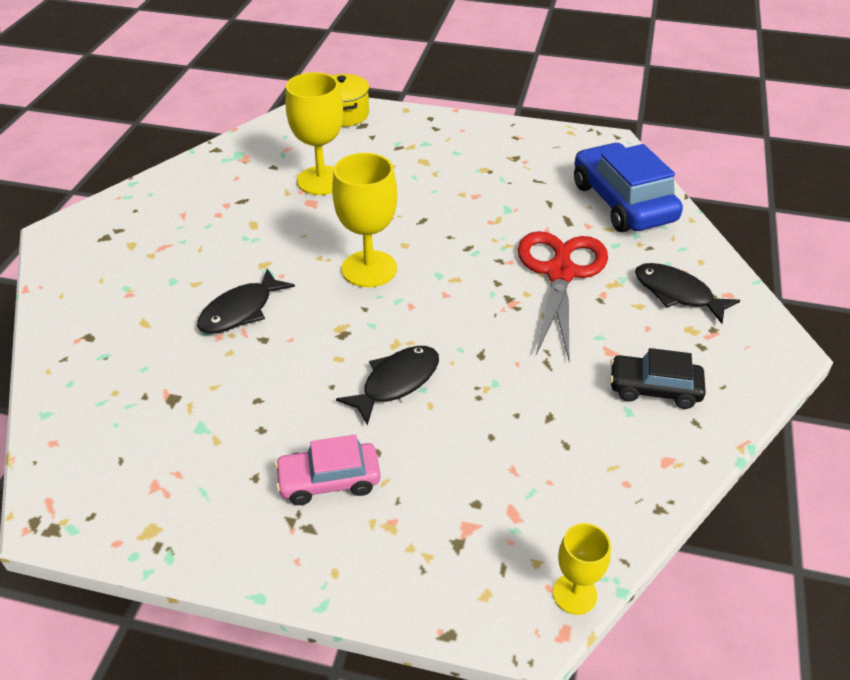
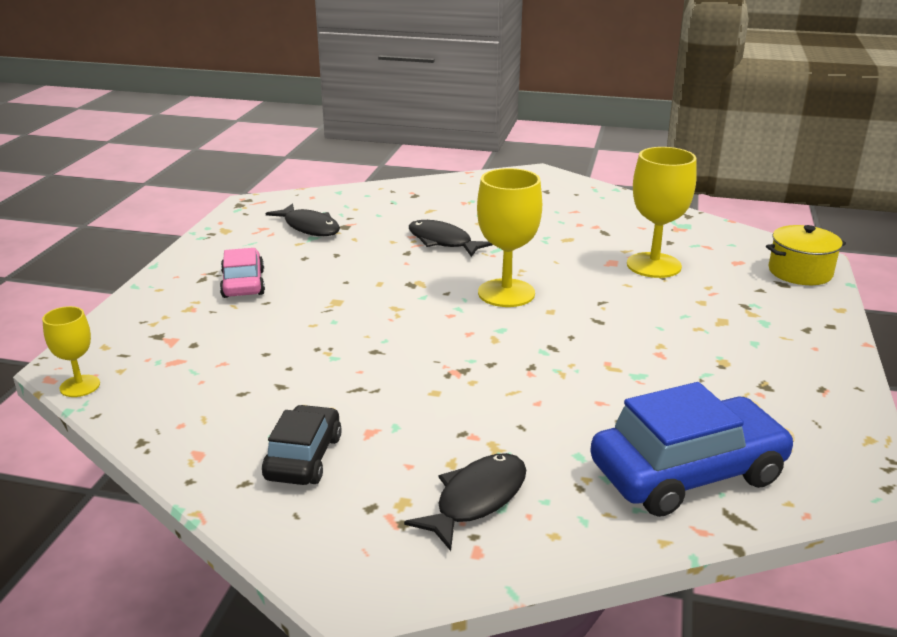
camera: 90 degrees right, 15 degrees down
black fish [336,346,439,425] -> black fish moved to [266,203,340,236]
red scissors [518,231,608,360] -> none

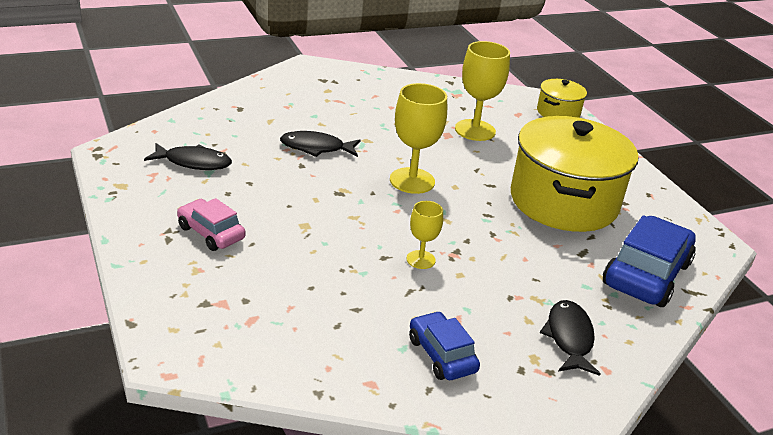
camera: 40 degrees left, 5 degrees up
yellow goblet [42,306,100,397] -> yellow goblet moved to [407,201,443,269]
black car [262,405,342,485] -> blue car [409,311,480,380]
none -> yellow pot [511,116,638,232]

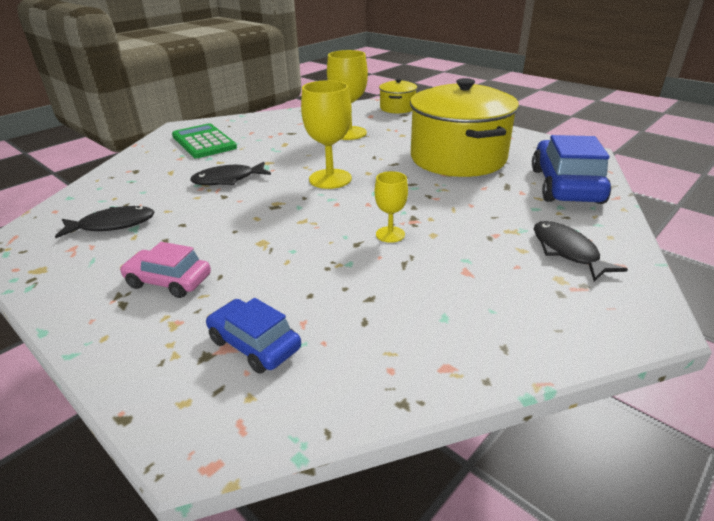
camera: 20 degrees left, 0 degrees up
blue car [409,311,480,380] -> blue car moved to [206,298,301,374]
none -> green calculator [172,123,237,158]

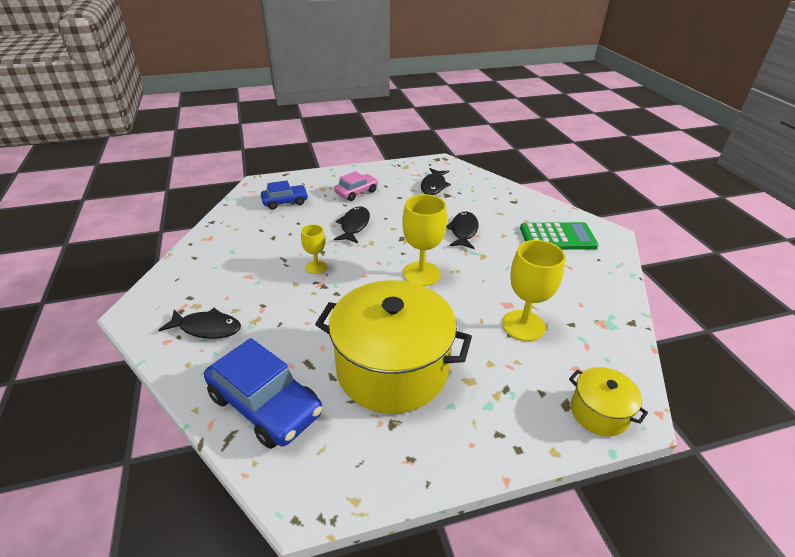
camera: 120 degrees right, 5 degrees up
none -> black fish [334,207,370,243]

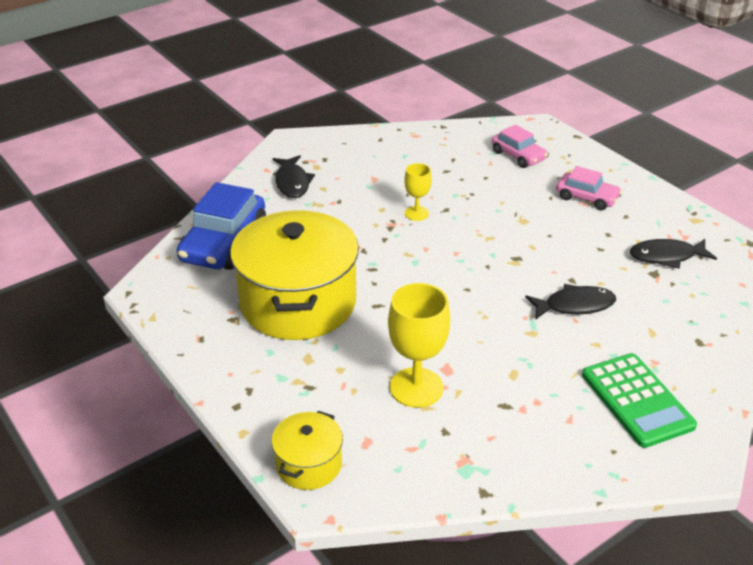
camera: 70 degrees right, 0 degrees up
blue car [261,180,308,210] -> pink car [492,125,548,168]
black fish [334,207,370,243] -> none
yellow goblet [402,194,447,286] -> none

